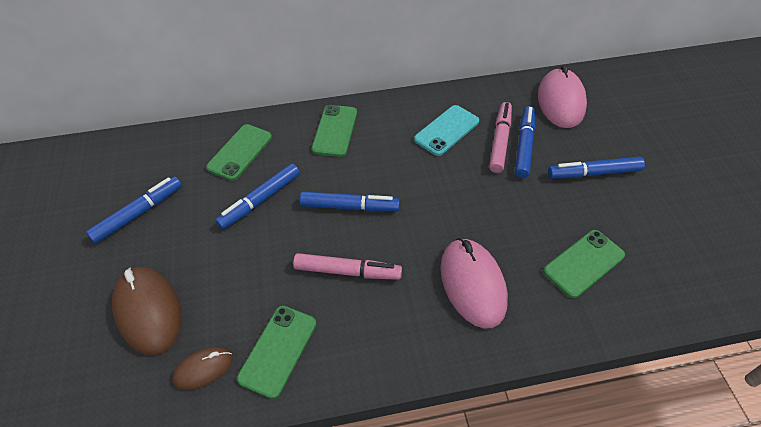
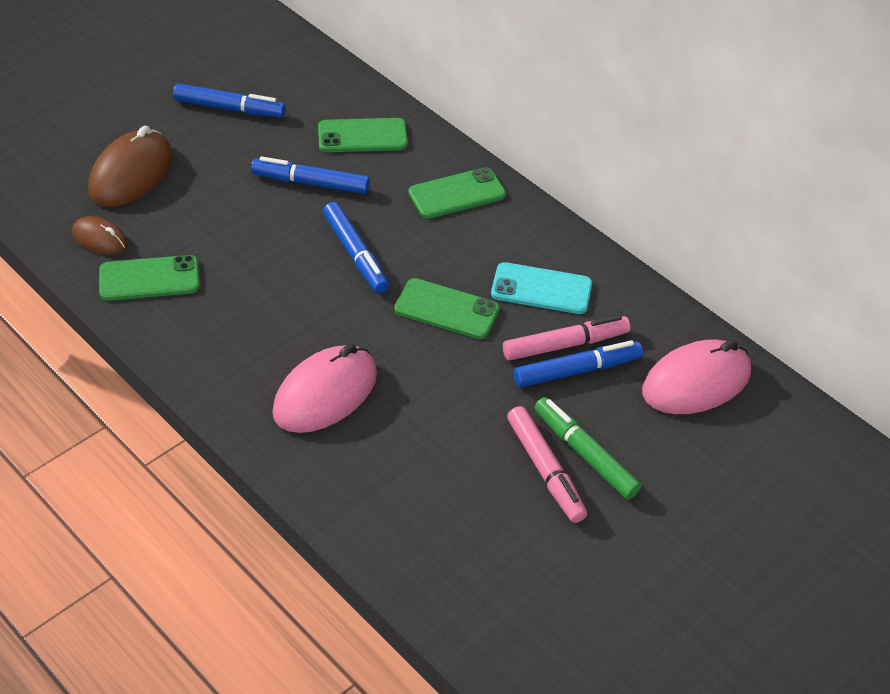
camera: 55 degrees right, 5 degrees down
pink marker [293,253,402,280] -> pink marker moved to [507,406,587,523]
green phone [543,230,625,298] -> green phone moved to [394,278,500,339]
blue marker [548,156,645,179] -> green marker [534,397,641,500]

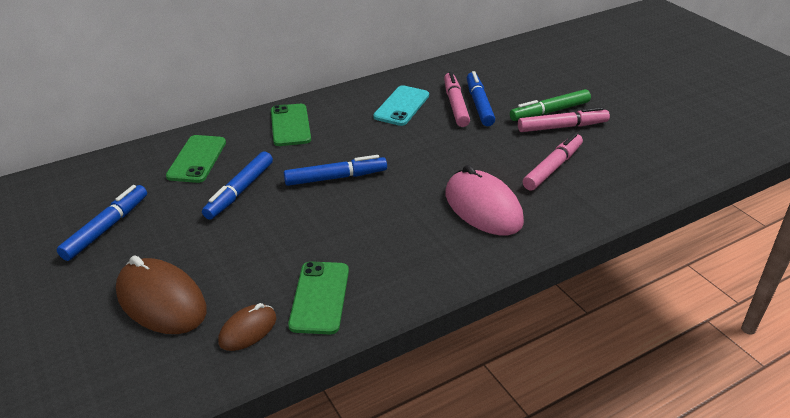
camera: 75 degrees left, 10 degrees down
green phone [394,278,500,339] -> none
pink mouse [642,339,751,414] -> none
none -> pink marker [523,133,583,191]

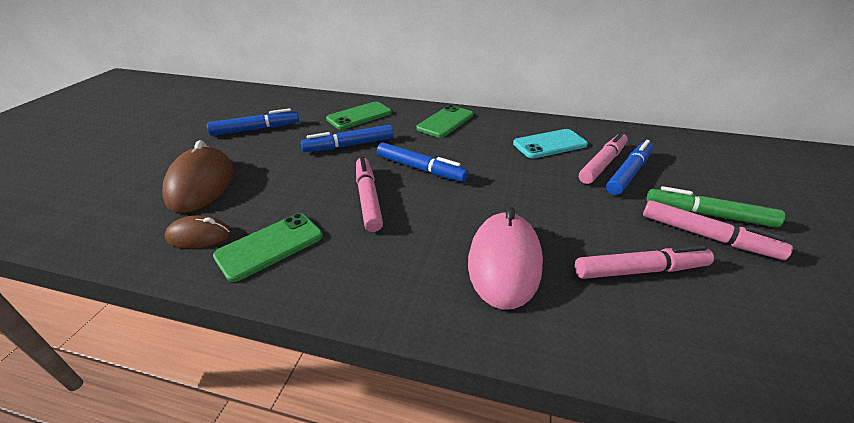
camera: 45 degrees right, 0 degrees up
none -> pink marker [356,157,383,232]

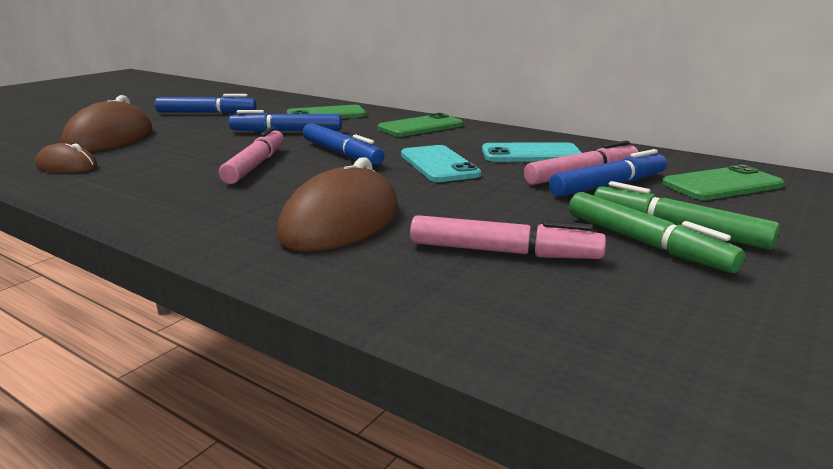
camera: 20 degrees right, 15 degrees down
green phone [213,213,323,282] -> green phone moved to [662,165,784,200]
pink mouse [468,207,543,310] -> brown mouse [277,157,399,252]
pink marker [643,200,793,260] -> green marker [569,192,745,273]
none -> turquoise phone [401,145,481,182]

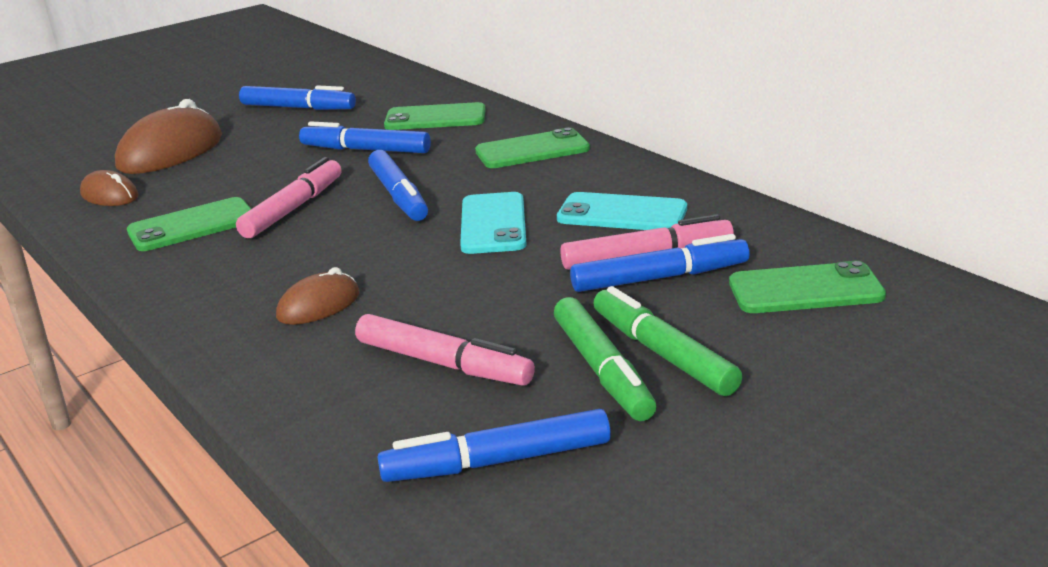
camera: 20 degrees right, 5 degrees up
brown mouse [277,157,399,252] -> brown mouse [276,267,359,325], size x0.55
none -> green phone [127,197,251,251]
none -> blue marker [378,409,611,482]

